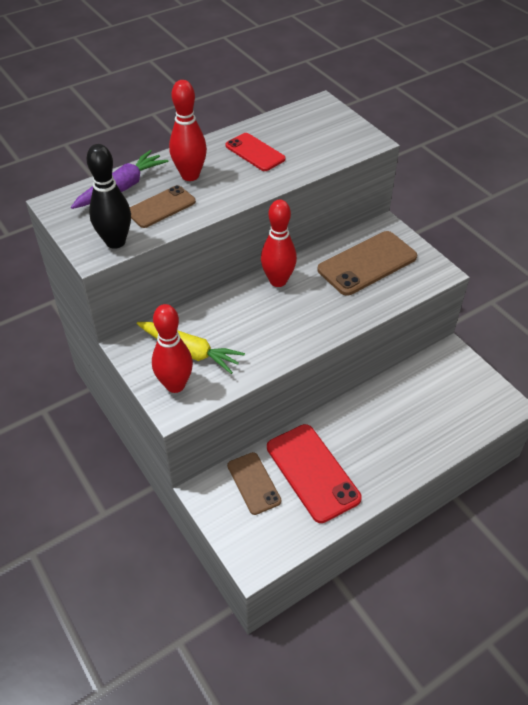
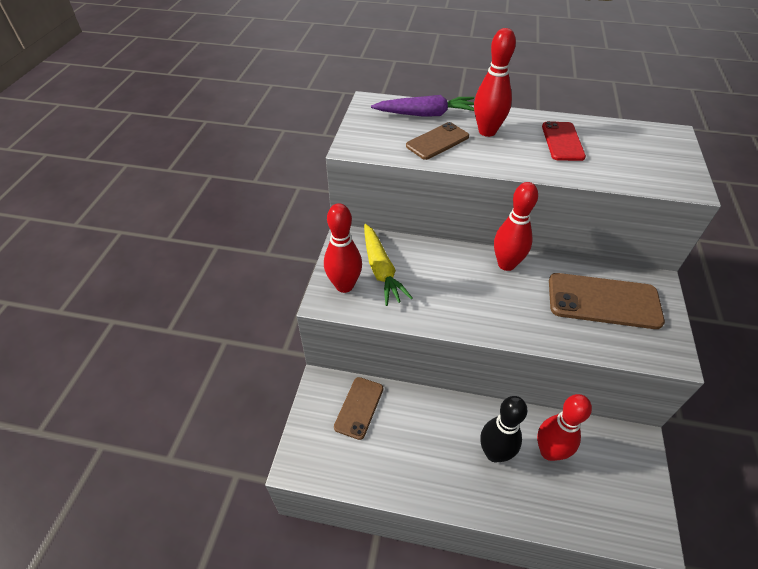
camera: 45 degrees right, 0 degrees up
black bowling pin [86,144,131,249] -> black bowling pin moved to [480,396,527,463]
brown phone [130,185,196,228] -> brown phone turned 45 degrees counterclockwise [406,122,469,160]
red phone [267,424,362,523] -> none
none -> red bowling pin [537,394,592,461]

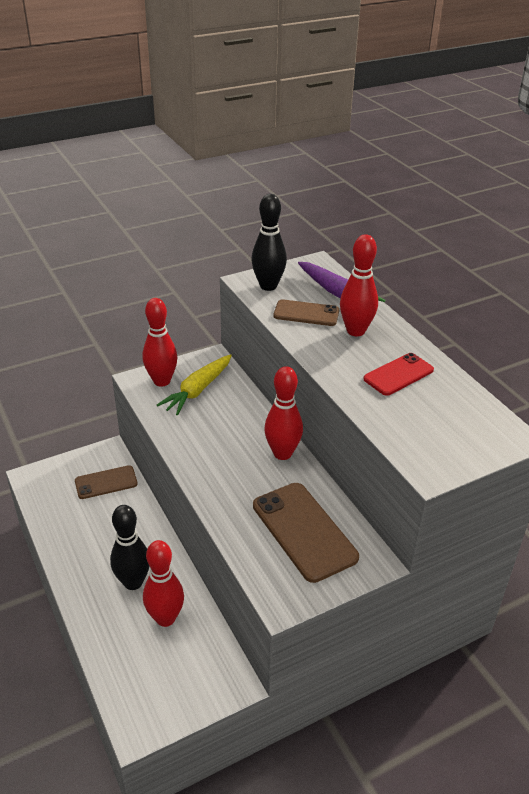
camera: 50 degrees right, 10 degrees down
none -> black bowling pin [251,194,287,291]

